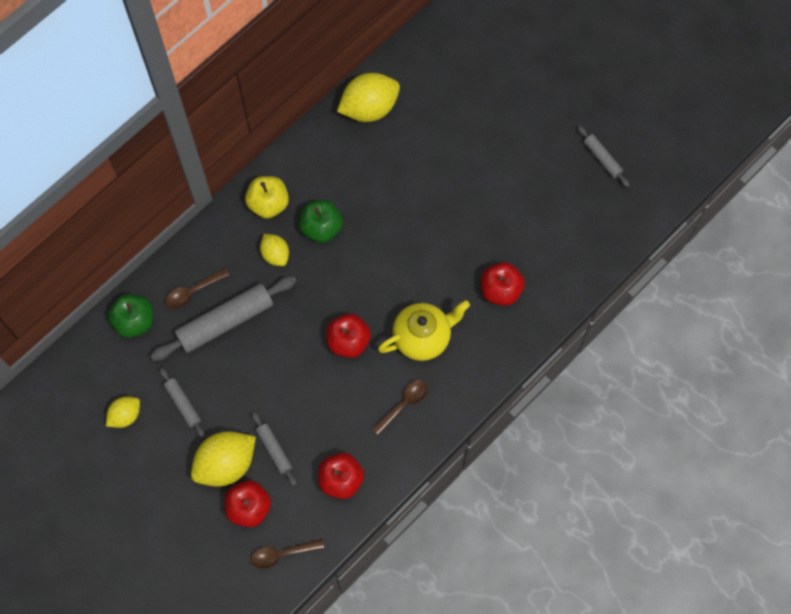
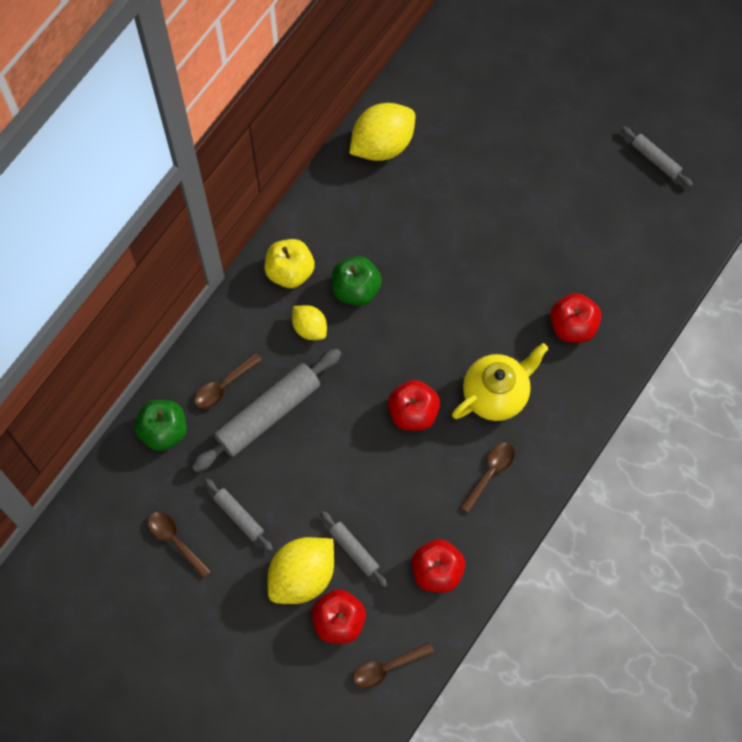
camera: 10 degrees left, 0 degrees up
yellow lemon [106,397,140,428] -> brown spoon [148,512,211,578]

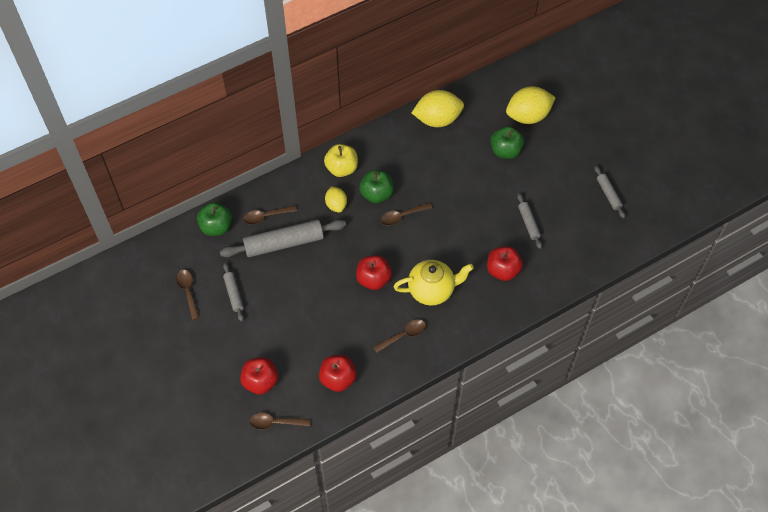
camera: 25 degrees right, 10 degrees down
yellow lemon [267,537,334,604] -> yellow lemon moved to [506,86,556,124]
grey rolling pin [321,511,388,588] -> grey rolling pin moved to [517,194,542,249]
none -> brown spoon [380,203,432,226]
none -> green apple [490,126,524,159]

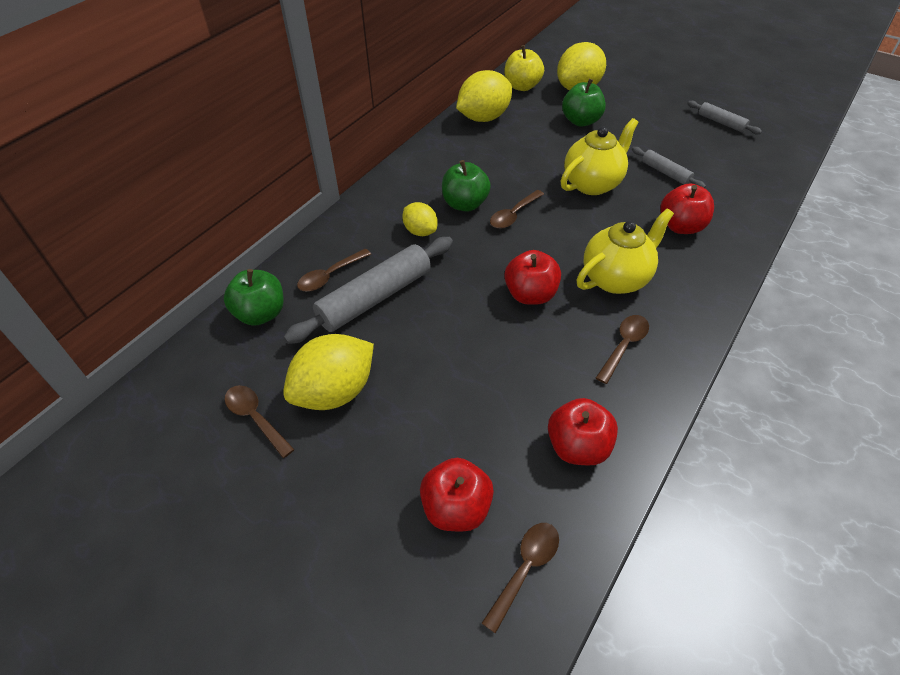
camera: 25 degrees left, 10 degrees down
grey rolling pin [223,263,244,322] -> yellow lemon [283,334,374,410]
brown spoon [250,413,310,429] -> brown spoon turned 150 degrees clockwise [482,523,559,634]
yellow apple [324,144,358,177] -> yellow apple moved to [504,45,544,91]
none -> yellow teapot [561,118,639,195]

